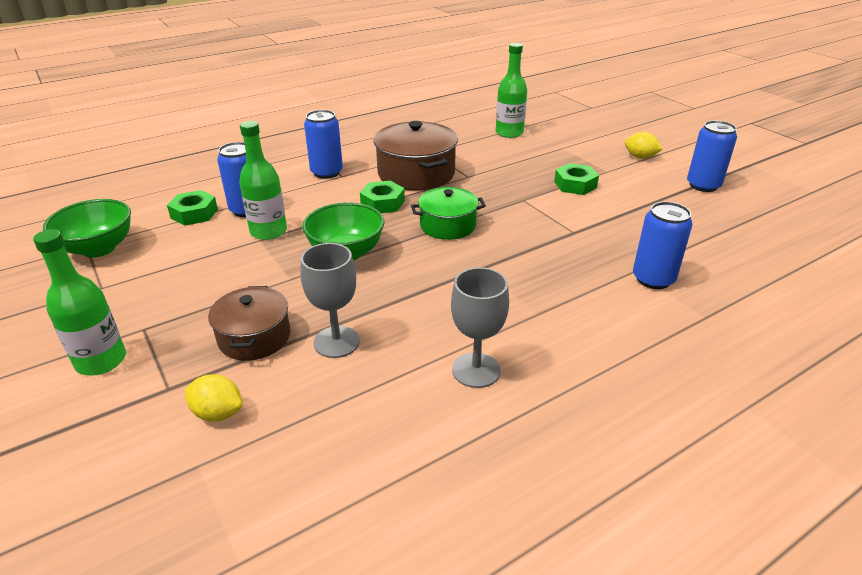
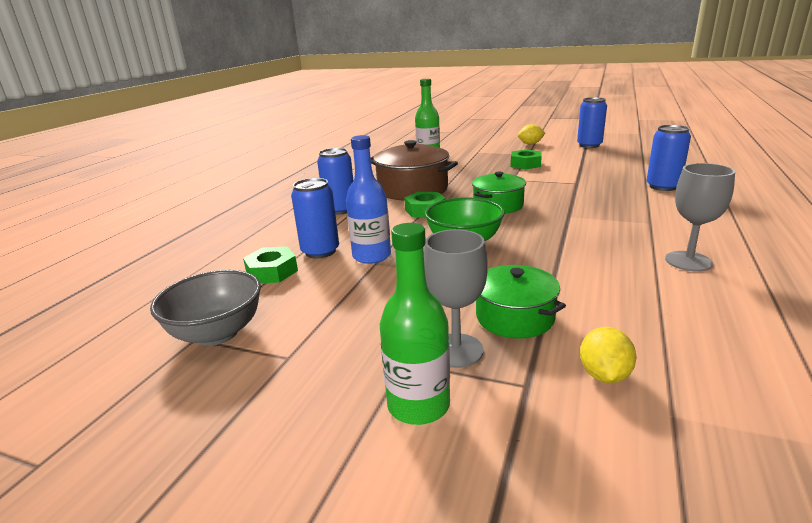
camera: 35 degrees left, 10 degrees down
green bowl [43,199,131,258] -> grey bowl [150,270,261,346]
yellow lemon [185,374,242,422] -> yellow lemon turned 60 degrees counterclockwise [580,327,636,383]
brown pot [208,286,290,361] -> green pot [476,265,566,339]
green bottle [239,121,287,240] -> blue bottle [346,135,391,264]
grey goblet [300,243,360,358] -> grey goblet moved to [424,229,488,368]

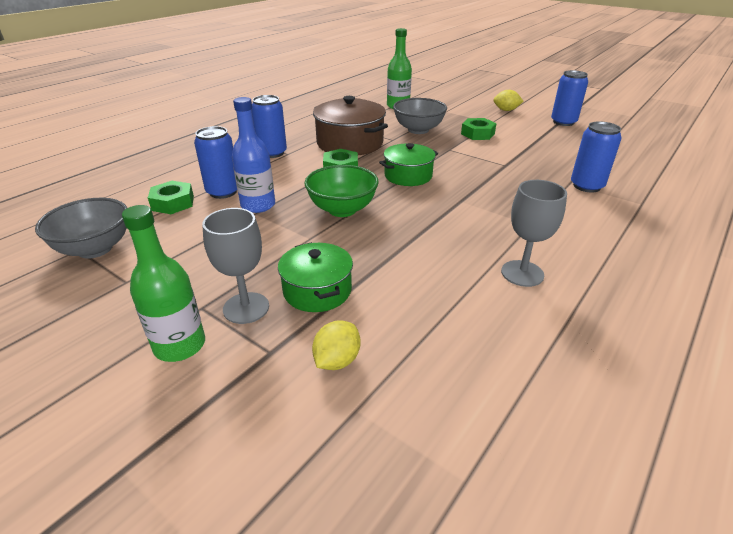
camera: 15 degrees right, 10 degrees up
none -> grey bowl [393,98,447,134]

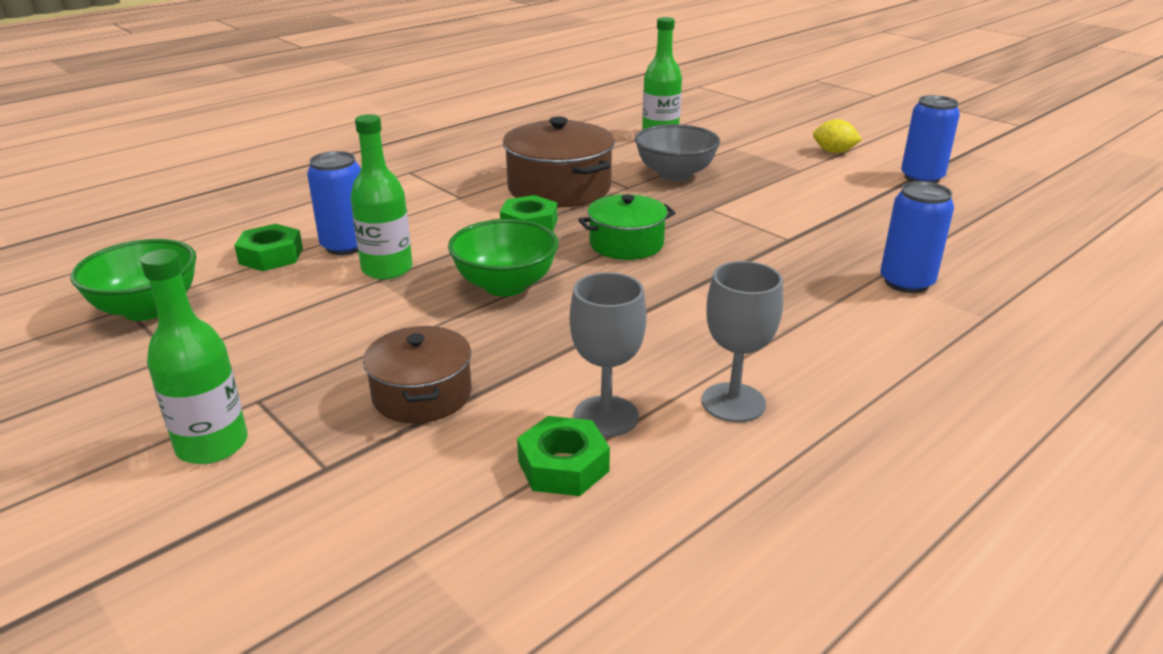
camera: 10 degrees right, 5 degrees down
grey bowl [35,198,127,259] -> green bowl [71,239,197,321]
grey goblet [202,208,269,324] -> grey goblet moved to [570,272,647,437]
blue bottle [232,97,275,213] -> green bottle [350,114,413,280]
blue can [251,95,287,158] -> none
green pot [278,242,353,312] -> brown pot [363,326,471,423]
yellow lemon [312,321,361,370] -> none
green nut [461,118,497,140] -> green nut moved to [517,416,610,496]

